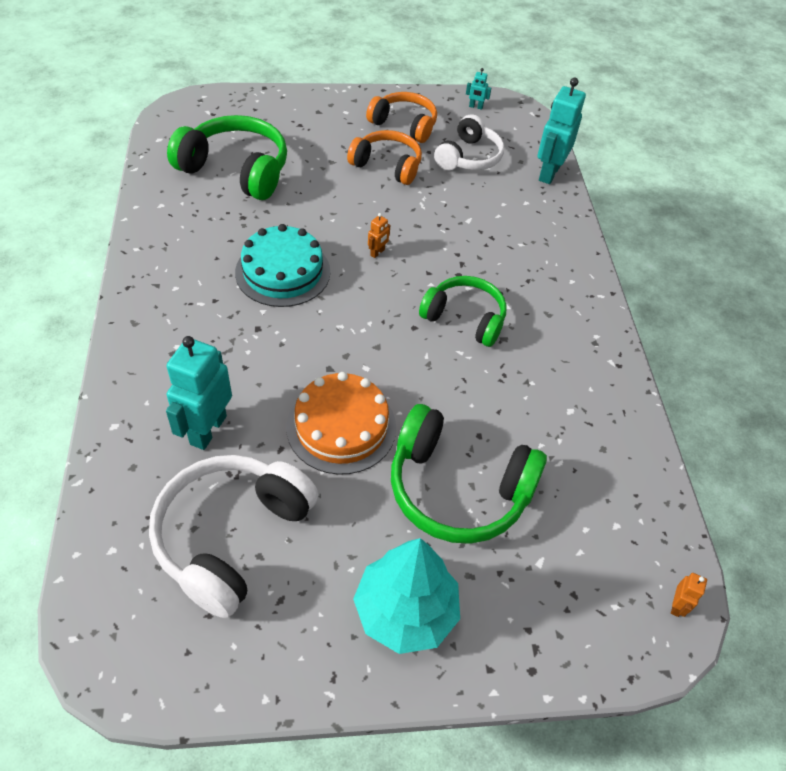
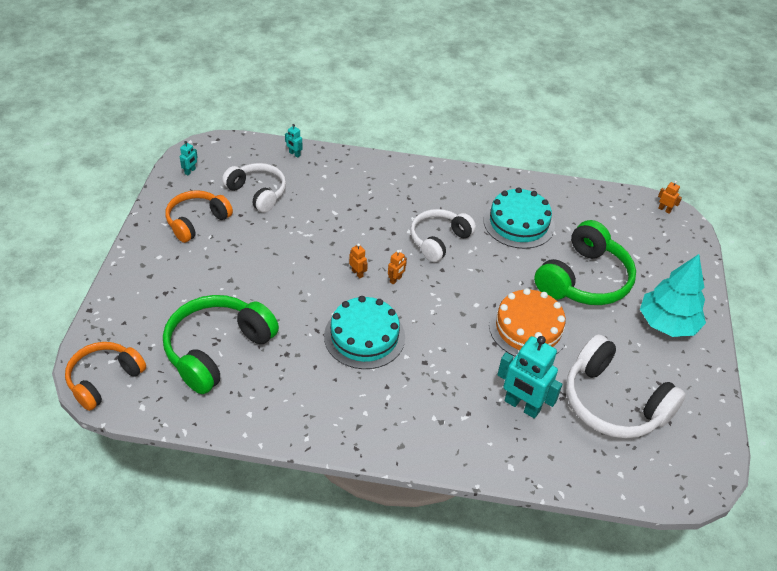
camera: 75 degrees left, 5 degrees down
orange headphones [347,130,422,185] -> orange headphones moved to [65,342,146,411]
green headphones [419,276,506,347] -> white headphones [410,209,476,262]
turquoise robot [538,78,586,184] -> turquoise robot [285,124,303,158], size x0.43
none -> orange robot [388,250,407,285]
none -> turquoise cake [483,187,555,249]

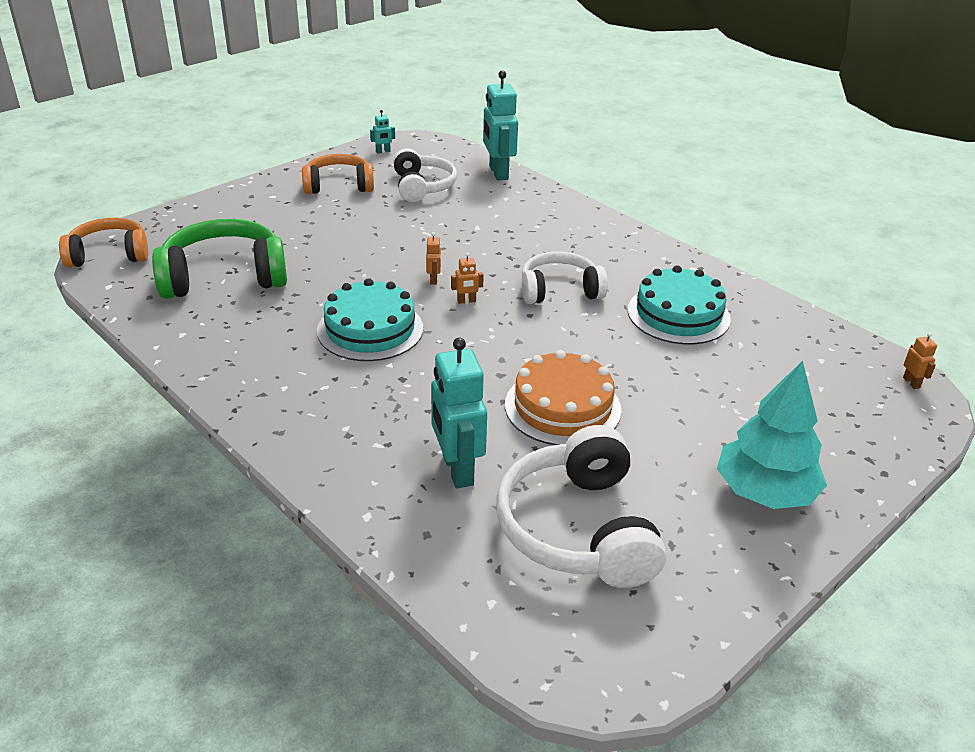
camera: 40 degrees right, 10 degrees down
turquoise robot [285,124,303,158] -> turquoise robot [483,70,518,181], size x2.30
green headphones [534,220,636,305] -> none

